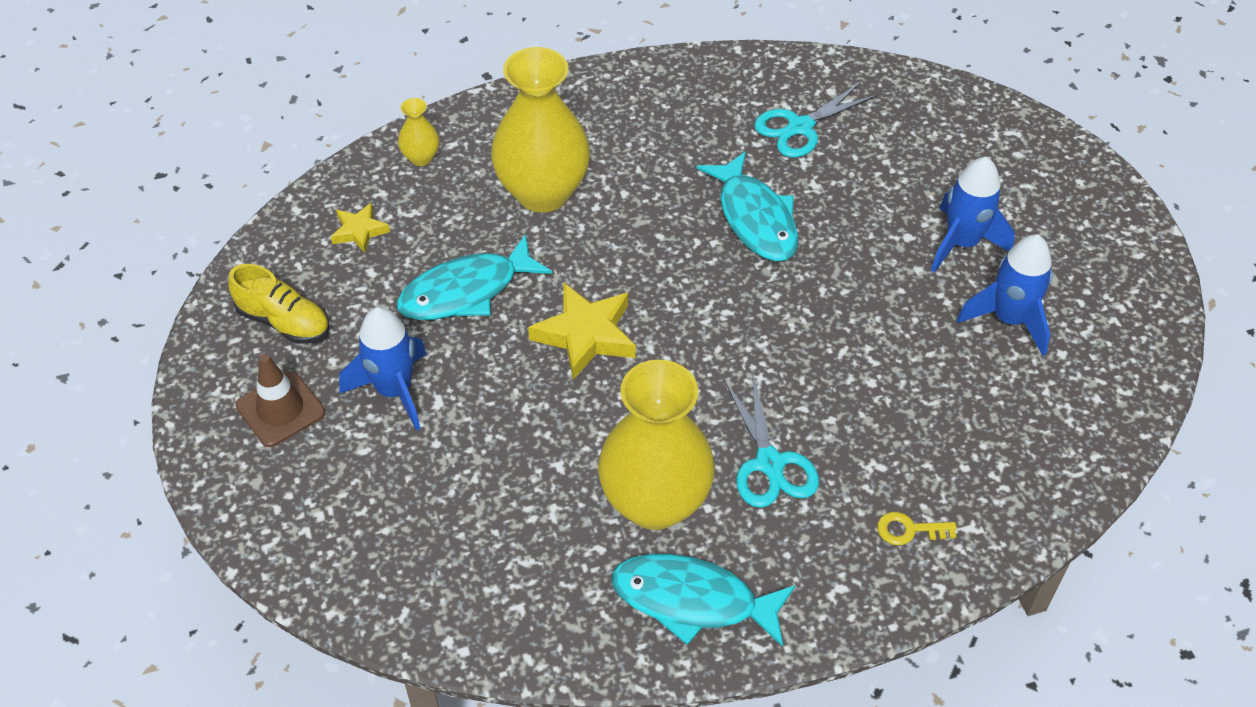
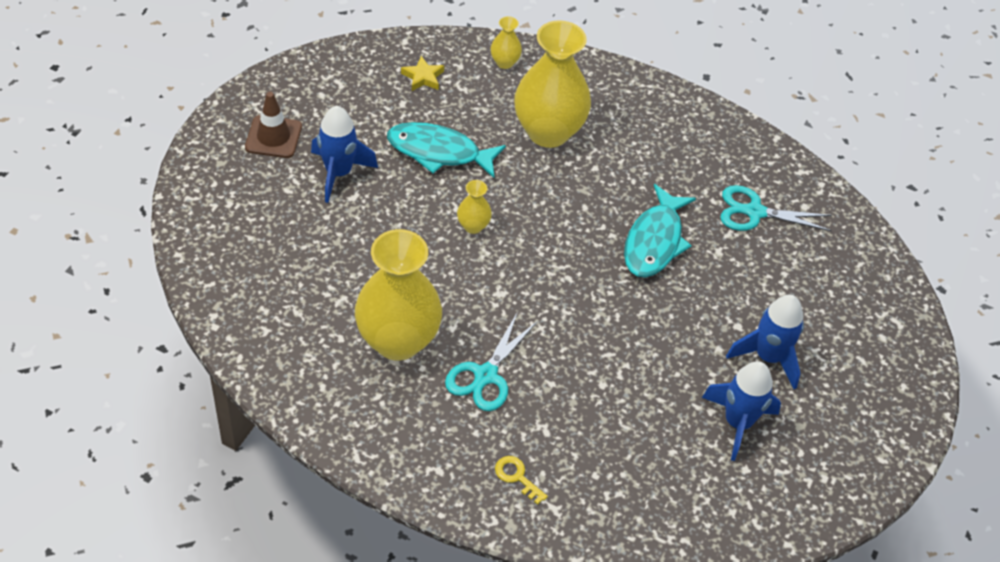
camera: 40 degrees right, 0 degrees up
yellow shoe [228,264,330,344] -> none
yellow star [528,282,636,380] -> yellow vase [457,180,492,234]
turquoise fish [611,554,795,647] -> none

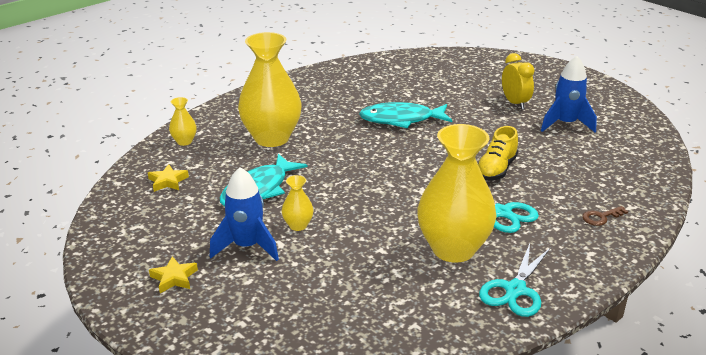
camera: 65 degrees left, 20 degrees down
brown traffic cone [245,92,302,158] -> yellow star [149,256,198,293]
yellow vase [457,180,492,234] -> yellow vase moved to [282,175,314,231]
yellow key [495,456,548,505] -> brown key [582,206,628,226]
turquoise fish [624,184,696,278] -> turquoise fish turned 135 degrees clockwise [359,102,452,128]
turquoise scissors [720,185,832,231] -> turquoise scissors moved to [479,243,551,317]
blue rocket [726,295,804,389] -> yellow clock [502,53,535,110]
none -> yellow shoe [478,126,518,181]

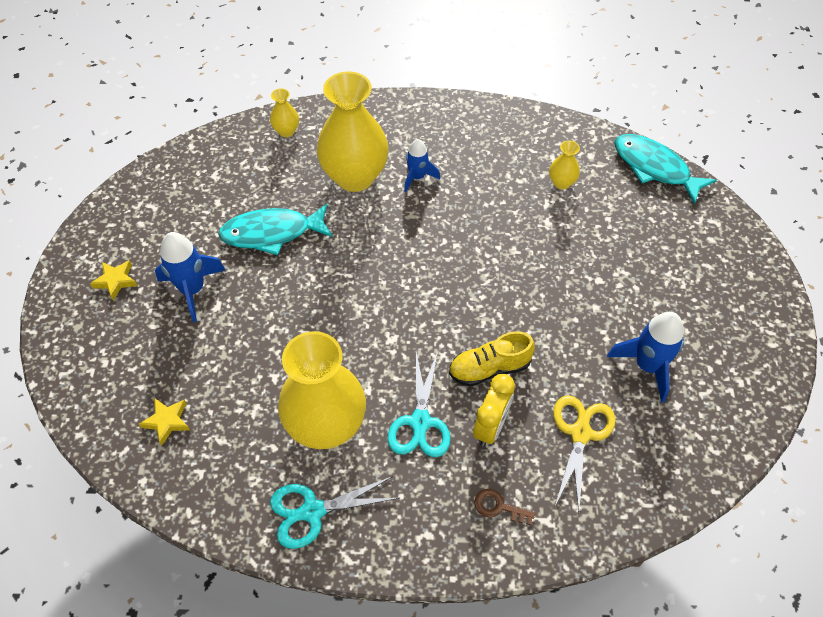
camera: 45 degrees right, 25 degrees up
yellow star [148,164,189,192] -> yellow star moved to [139,398,190,445]
yellow vase [282,175,314,231] -> yellow vase moved to [549,140,580,189]
turquoise fish [359,102,452,128] -> turquoise fish moved to [614,134,716,204]
yellow clock [502,53,535,110] -> yellow clock moved to [473,374,515,446]
none -> blue rocket [404,139,440,192]
none -> yellow scissors [553,395,616,511]

